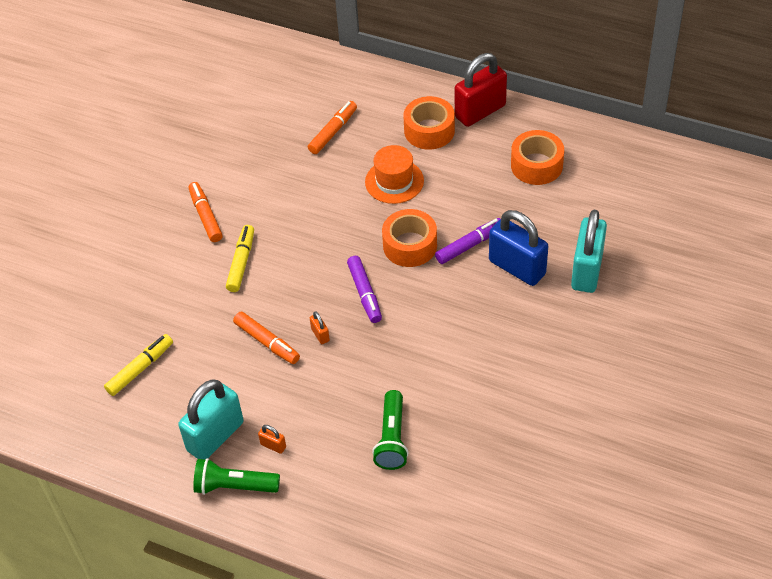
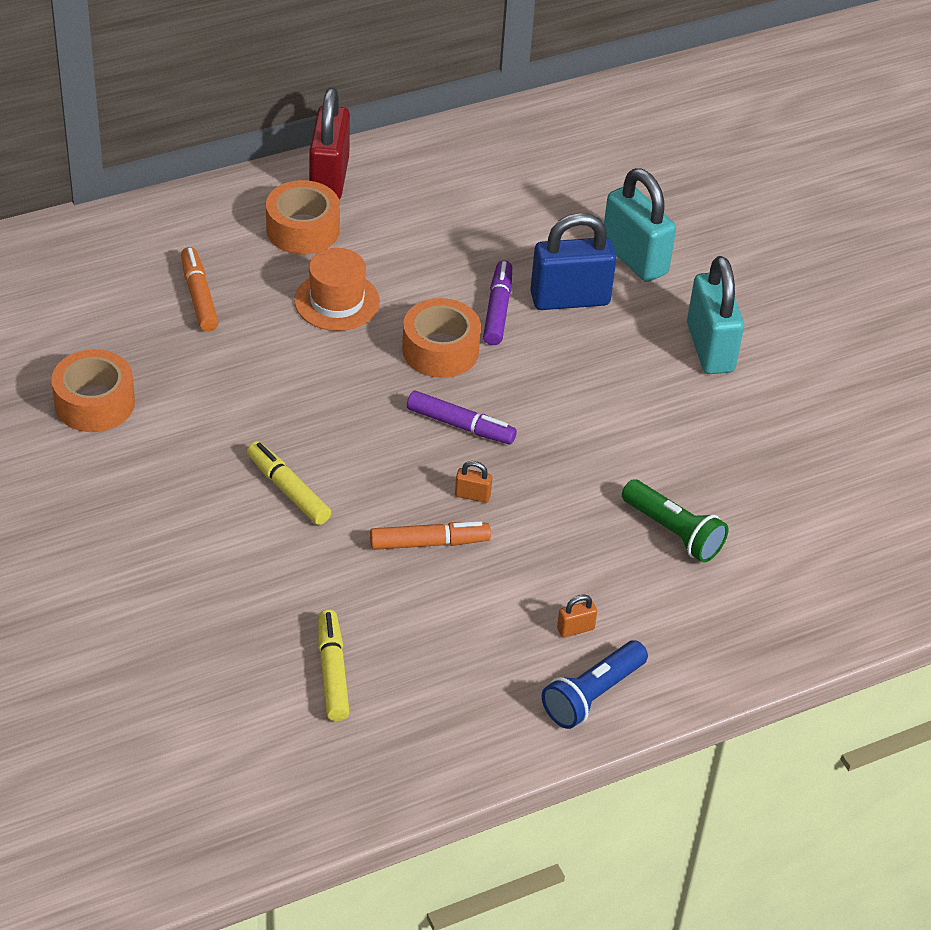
camera: 55 degrees left, 5 degrees down
turquoise padlock [178,379,244,459] -> turquoise padlock moved to [687,256,744,374]
orange marker [188,182,223,242] -> none
green flashlight [193,458,280,495] -> blue flashlight [542,640,648,729]
orange tape [511,130,564,185] -> orange tape moved to [51,349,135,432]

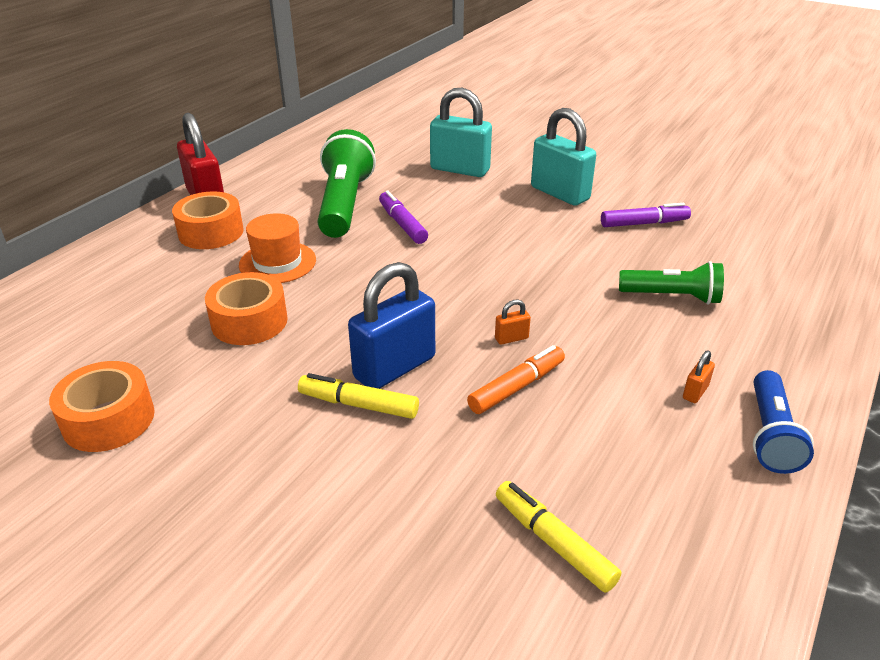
camera: 30 degrees left, 10 degrees down
orange marker [181,247,219,331] -> none
orange tape [402,298,481,378] -> orange tape moved to [205,272,288,345]
purple marker [407,391,517,444] -> purple marker moved to [601,203,691,227]
blue padlock [530,213,617,310] -> blue padlock moved to [348,262,435,389]
none -> green flashlight [318,129,376,238]

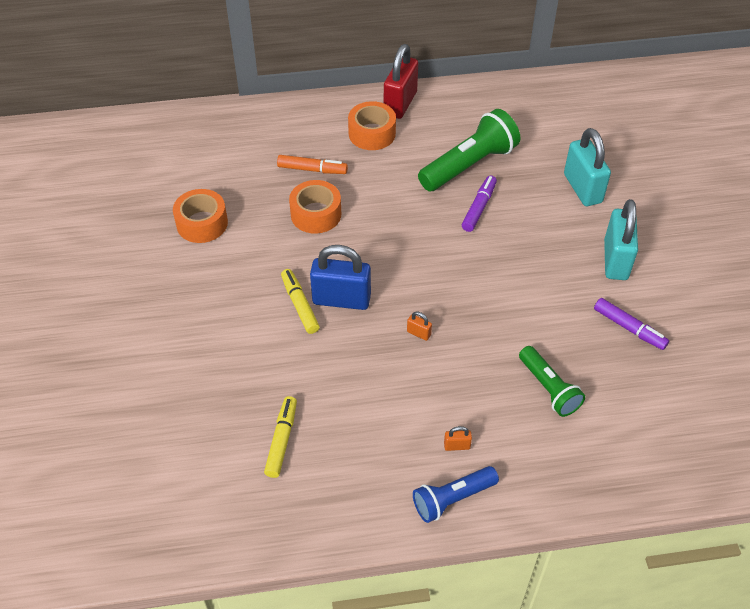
camera: 50 degrees right, 15 degrees up
orange hat [239,213,316,283] -> none
orange marker [467,345,565,414] -> orange marker moved to [277,155,348,174]

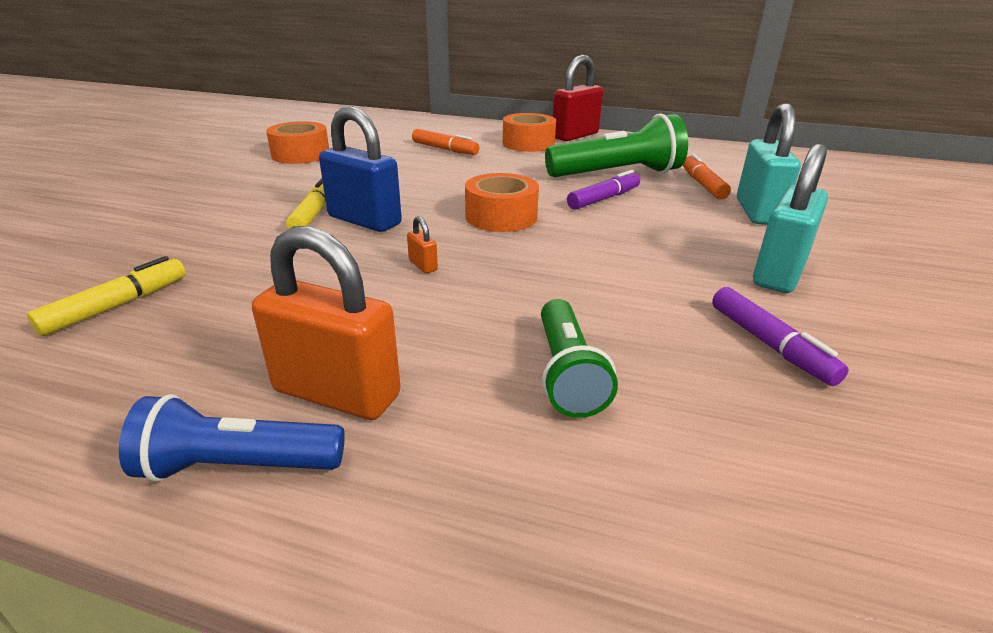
camera: 25 degrees right, 20 degrees down
orange tape [289,180,341,234] -> orange tape moved to [465,173,539,232]
orange padlock [444,426,472,451] -> orange padlock [252,226,401,420], size x2.45
none -> orange marker [683,154,731,200]

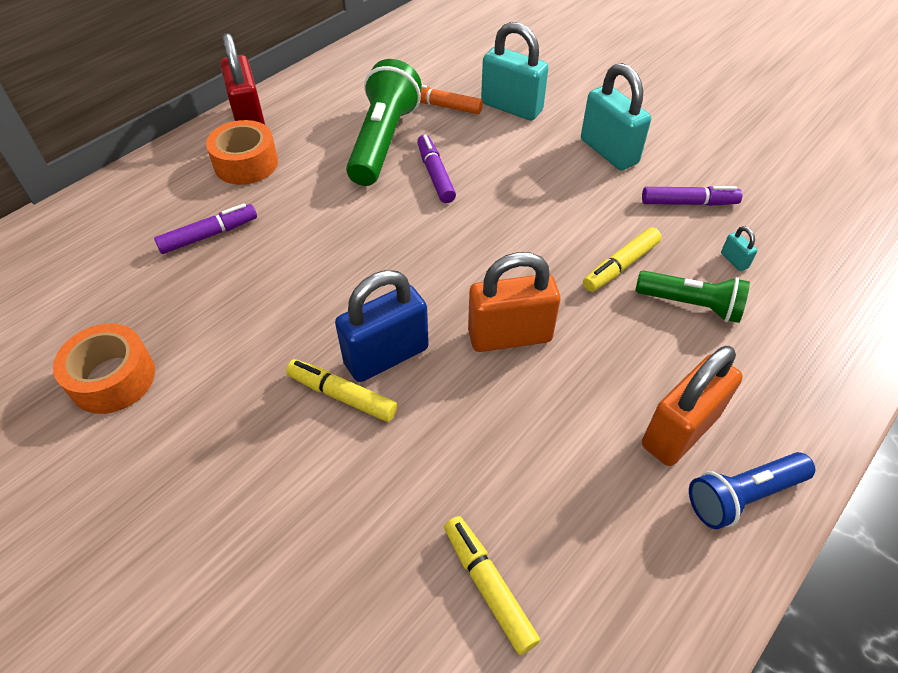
camera: 65 degrees left, 20 degrees up
blue flashlight [119,394,345,482] -> blue flashlight turned 45 degrees clockwise [689,452,815,529]
orange padlock [407,216,438,273] -> orange padlock [468,252,561,352], size x2.45
orange marker [412,129,479,155] -> purple marker [154,203,257,254]
orange tape [465,173,539,232] -> none
none -> yellow marker [583,227,662,292]
none -> turquoise padlock [721,226,757,271]

